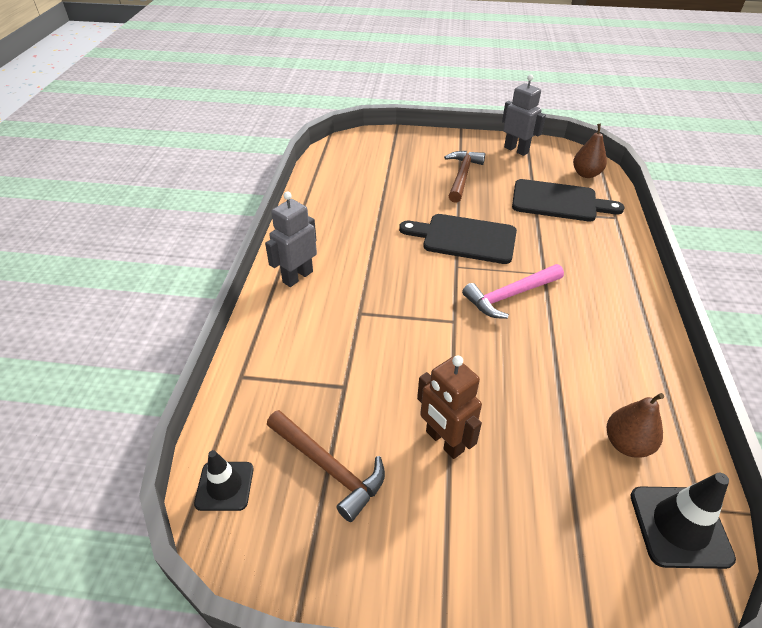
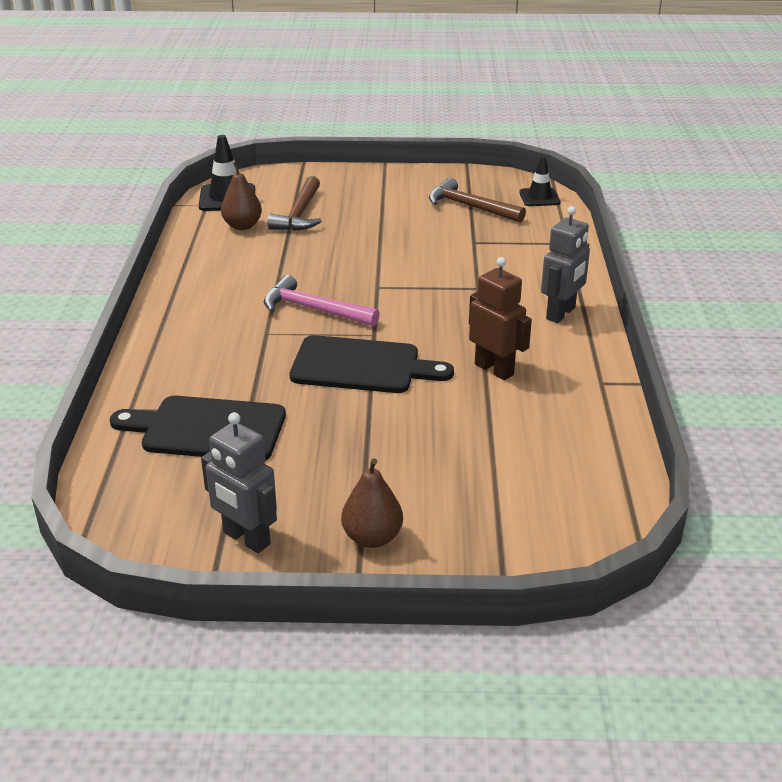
camera: 175 degrees right, 10 degrees down
brown robot [417,355,482,459] -> brown robot moved to [469,257,532,380]
brown hammer [444,151,485,203] -> brown hammer moved to [268,176,322,231]
pink hammer [462,264,564,319] -> pink hammer turned 120 degrees counterclockwise [264,275,379,327]
brown pear [573,124,607,178] -> brown pear moved to [341,458,403,548]

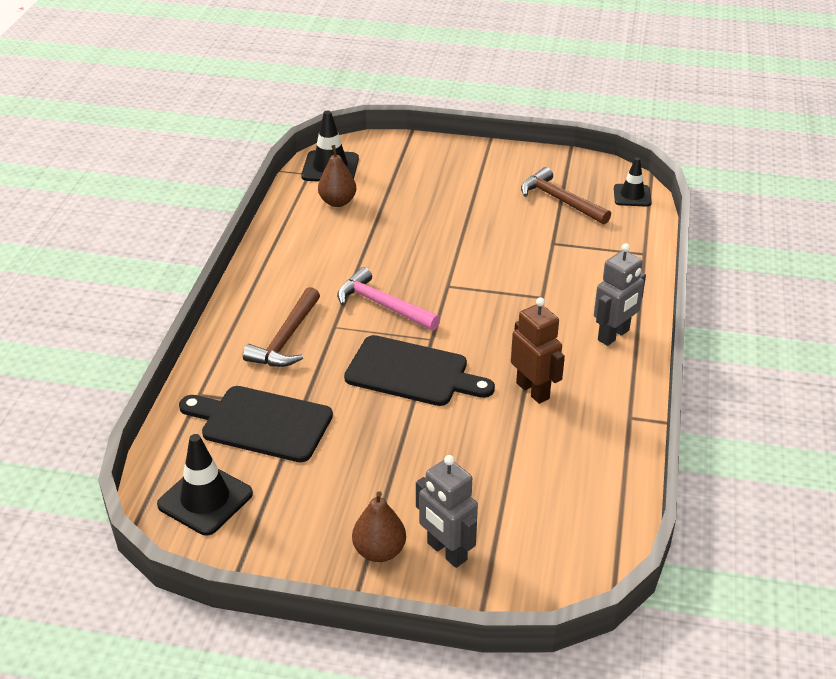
camera: 10 degrees right, 5 degrees up
grey robot [201,412,277,553] -> grey robot moved to [416,455,478,568]
brown hammer [268,176,322,231] -> brown hammer moved to [243,287,320,367]
none -> black traffic cone [157,434,253,535]

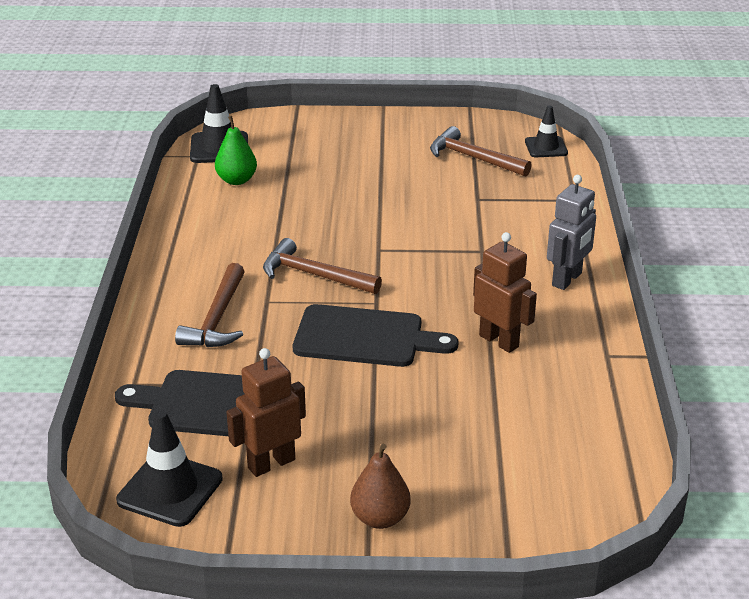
camera: 10 degrees left, 5 degrees down
brown pear [318,145,356,207] -> green pear [215,116,257,185]
pink hammer [337,267,440,331] -> brown hammer [263,238,382,294]
grey robot [416,455,478,568] -> none
none -> brown robot [226,348,306,477]

